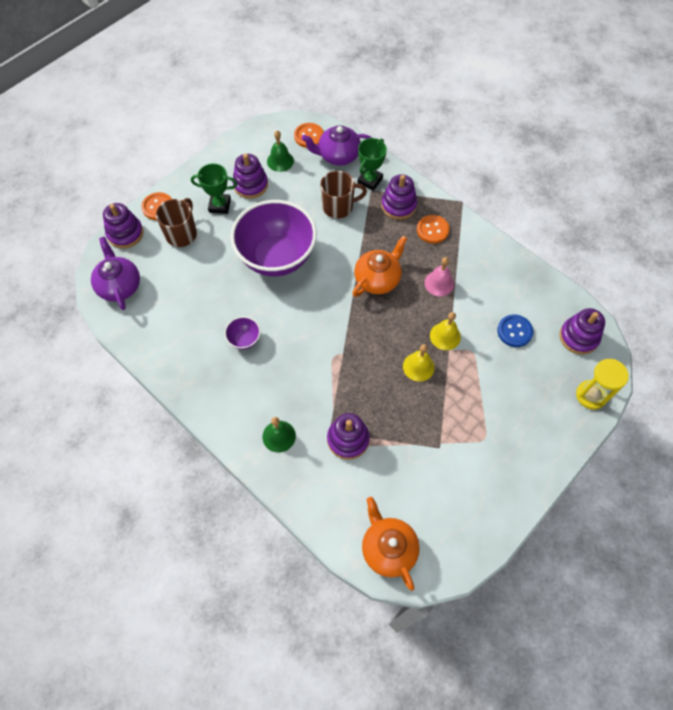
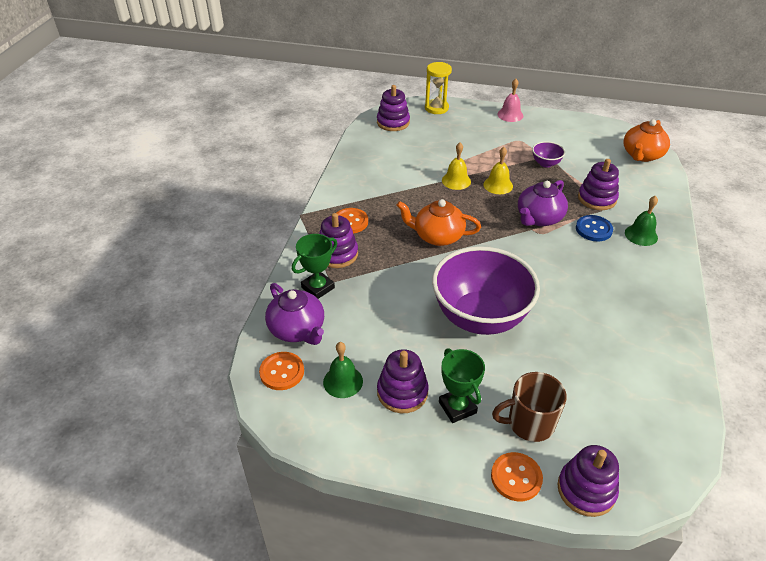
camera: 120 degrees left, 20 degrees down
purple teapot [91,237,140,310] -> purple teapot moved to [518,180,568,226]
purple bowl [224,316,261,350] -> purple bowl moved to [532,141,565,168]
brown mug [320,171,367,219] -> none
green trophy [357,138,387,191] -> green trophy turned 45 degrees counterclockwise [292,234,337,299]
pink bell [424,257,454,296] -> pink bell moved to [497,79,523,122]
blue button [497,314,533,347] -> blue button moved to [576,215,613,242]

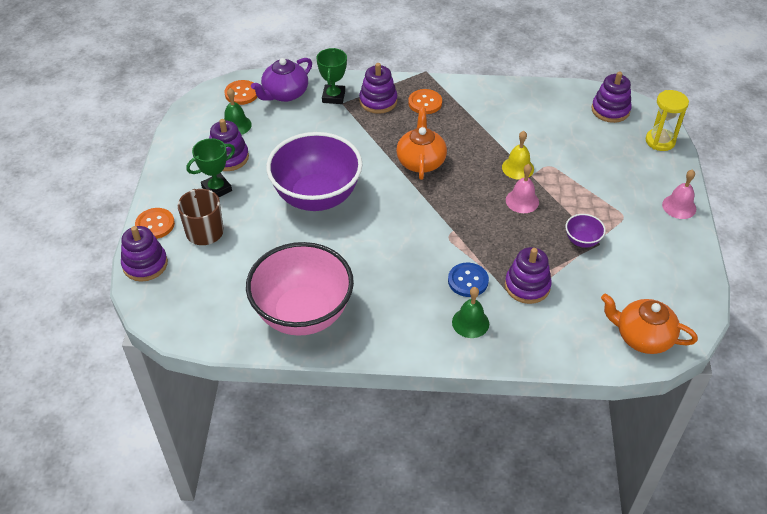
camera: 80 degrees right, 5 degrees up
green trophy [292,234,337,299] -> green trophy turned 60 degrees clockwise [316,48,347,104]
yellow bell [483,147,513,194] -> pink bell [506,164,539,213]
purple teapot [518,180,568,226] -> none
none -> pink bowl [246,242,354,336]

